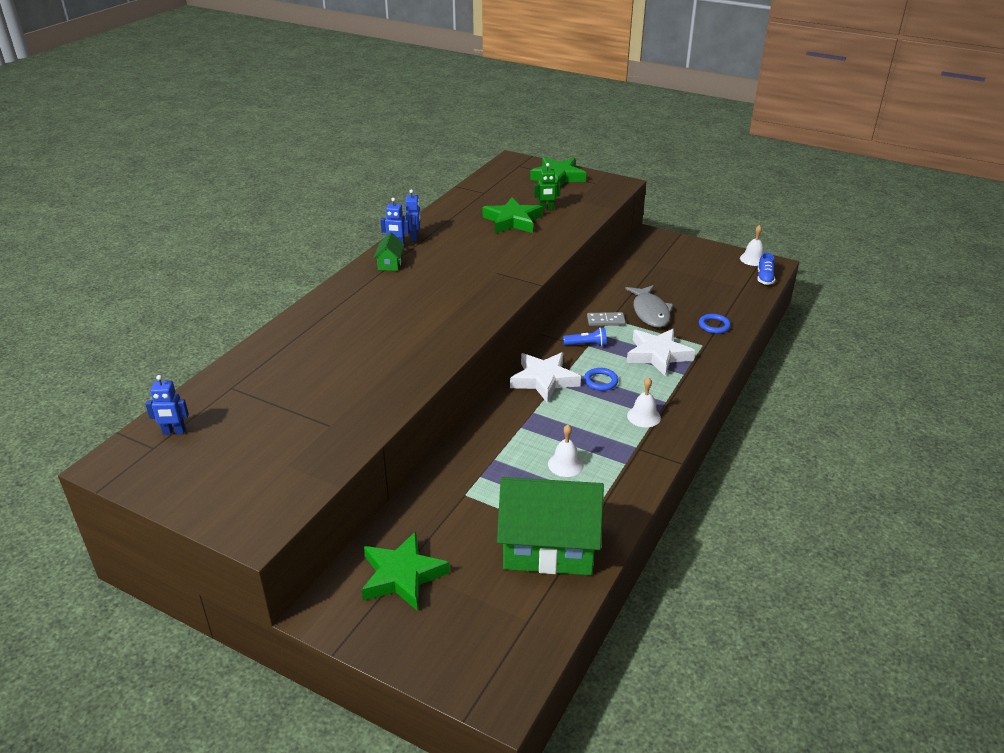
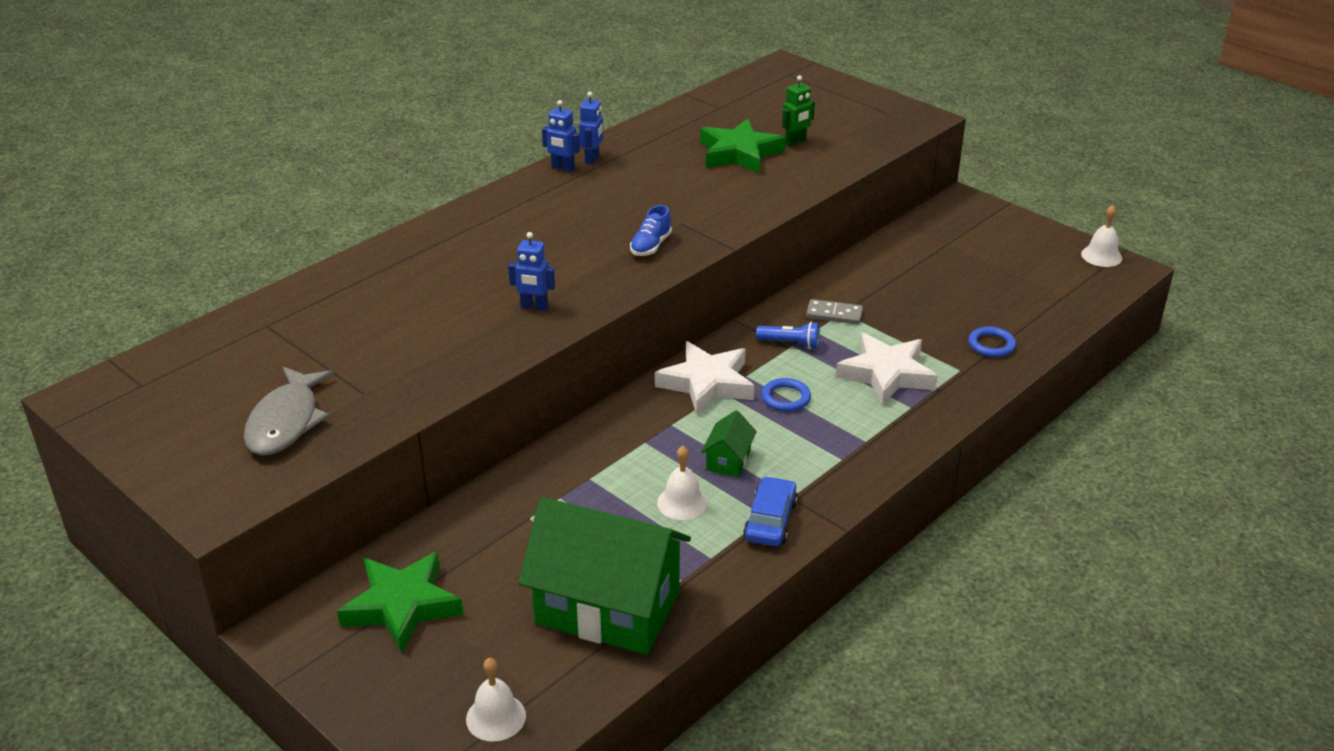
camera: 15 degrees right, 0 degrees up
blue robot [145,375,189,435] -> blue robot moved to [508,232,555,311]
green house [374,232,405,271] -> green house moved to [701,410,757,477]
green star [530,157,586,186] -> none
green robot [534,163,561,211] -> green robot turned 45 degrees counterclockwise [782,76,815,146]
grey fish [625,285,674,328] -> grey fish moved to [244,367,334,455]
white bell [627,377,661,427] -> white bell moved to [466,658,526,742]
blue shoe [757,253,775,285] -> blue shoe moved to [630,205,672,256]
none -> blue car [743,476,798,546]

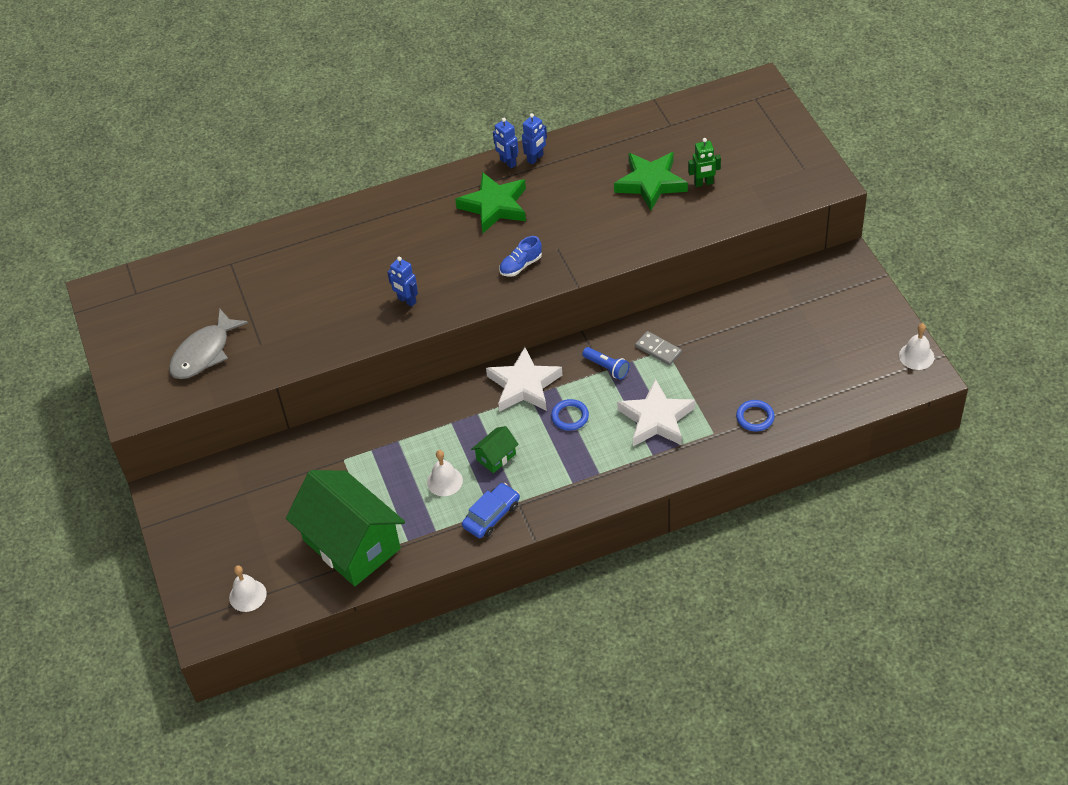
camera: 30 degrees right, 15 degrees up
green star [337,551,464,654] -> green star moved to [455,172,526,234]

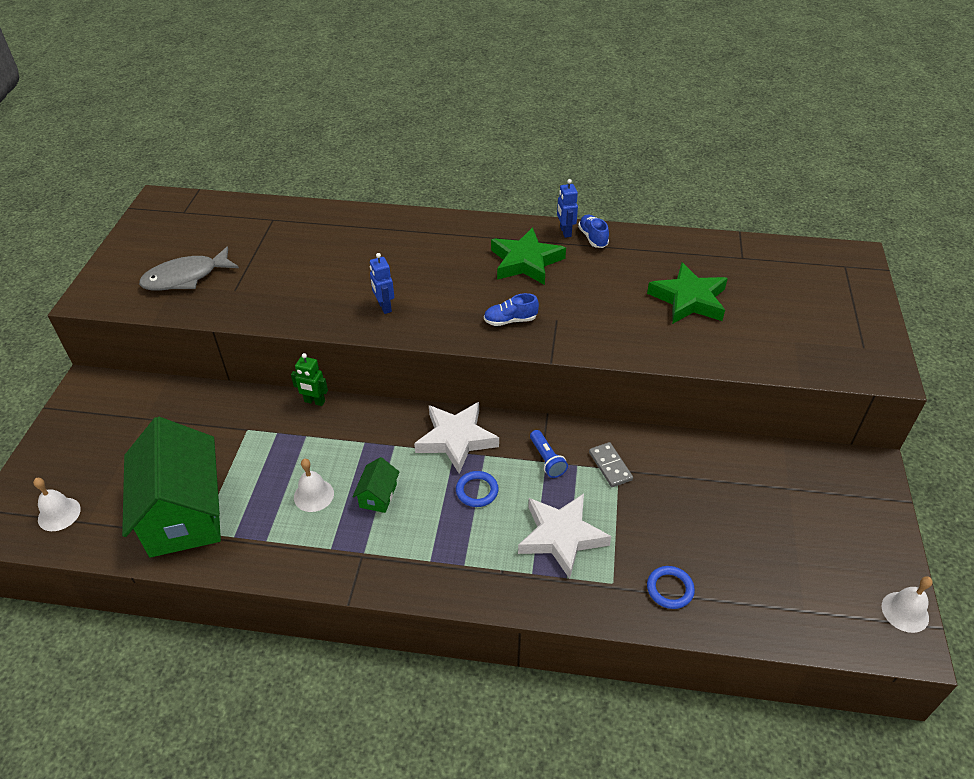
camera: 25 degrees right, 5 degrees down
blue car [462,483,520,538] -> none
green house [471,426,519,473] -> green house turned 60 degrees counterclockwise [352,457,399,513]
blue robot [522,113,547,165] -> blue shoe [578,215,609,248]
green robot [688,138,721,187] -> green robot moved to [291,353,328,406]

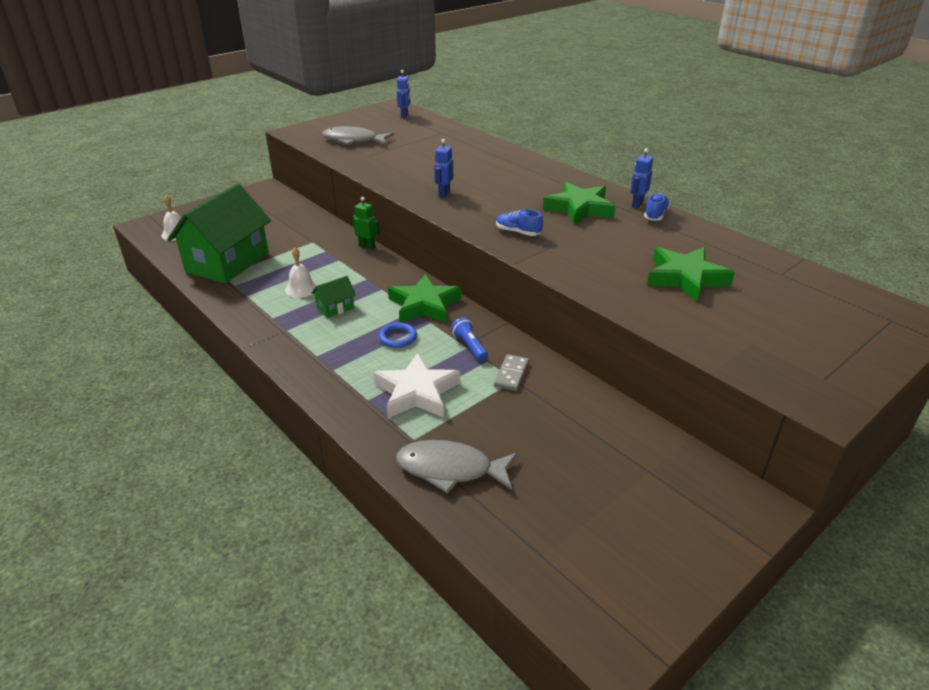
camera: 40 degrees right, 10 degrees down
green robot [291,353,328,406] -> green robot turned 150 degrees clockwise [352,197,380,250]
white star [414,402,499,474] -> green star [388,274,461,323]
blue flashlight [530,430,568,478] -> blue flashlight turned 135 degrees clockwise [451,317,488,361]
blue ring [647,566,695,609] -> grey fish [396,440,517,493]
white bell [882,576,933,633] -> none
none -> blue robot [397,70,410,118]

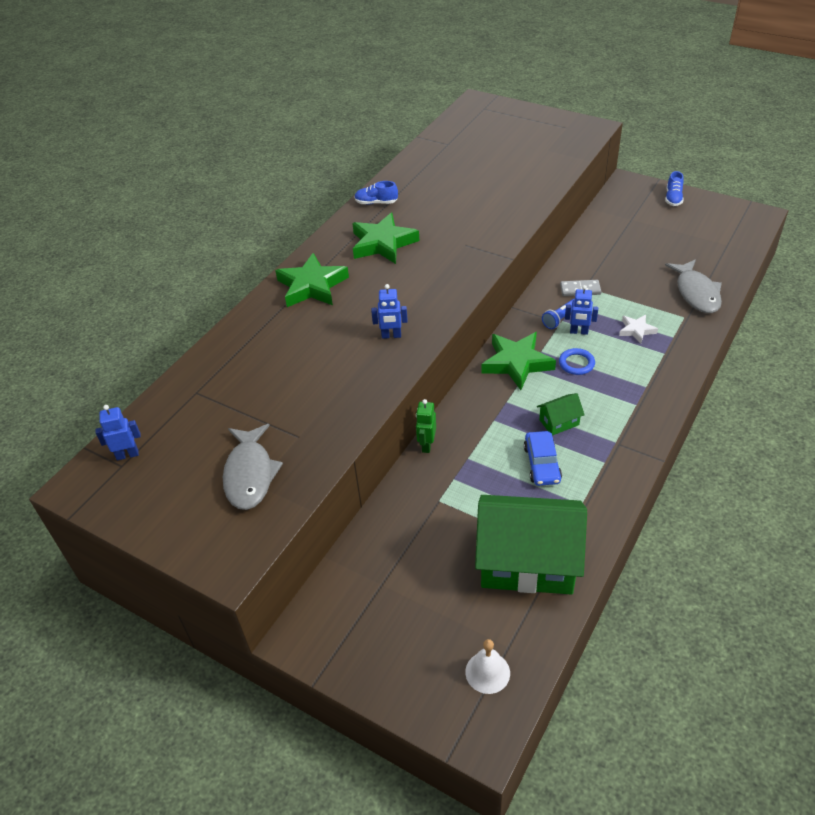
camera: 105 degrees left, 10 degrees up
white bell [285,247,317,298] -> blue car [524,431,562,486]
green house [312,276,356,318] -> green house turned 60 degrees counterclockwise [537,393,585,436]
white star [373,353,460,418] -> white star [619,314,658,344], size x0.53
blue shoe [496,209,543,236] -> blue shoe moved to [665,171,684,206]
blue robot [630,148,653,208] -> blue robot moved to [565,285,598,335]
green star [647,247,735,302] -> green star moved to [275,253,349,307]

